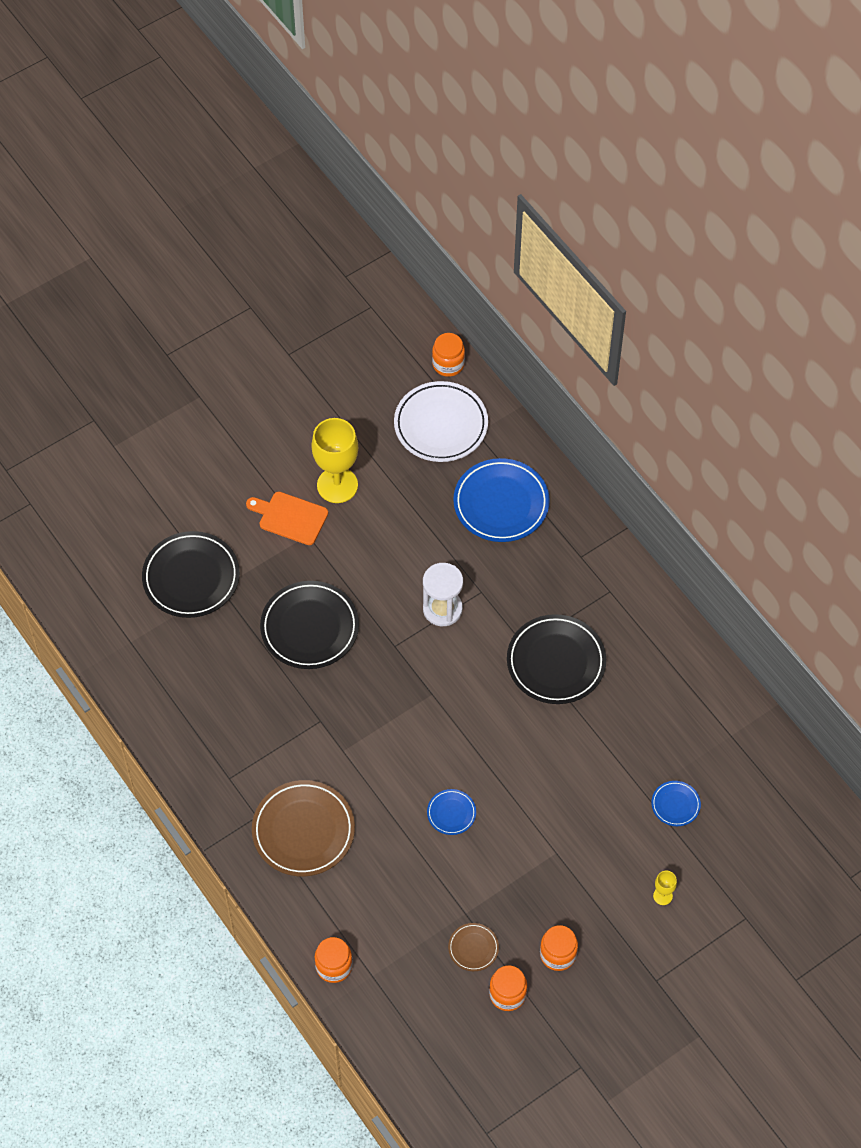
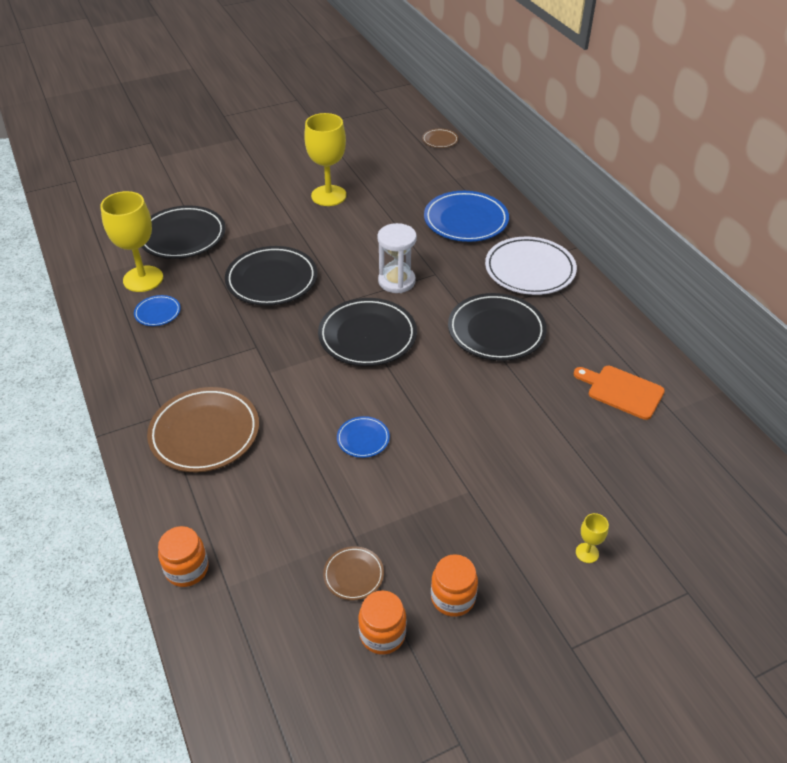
camera: 10 degrees right, 15 degrees down
orange cutting board [246,492,328,545] -> orange cutting board moved to [573,366,665,420]
white plate [394,381,488,462] -> white plate moved to [485,237,577,295]
orange jar [432,333,465,377] -> brown plate [422,129,458,148]
blue plate [651,781,701,826] -> blue plate moved to [134,295,181,326]
none -> yellow goblet [100,191,163,292]
none -> black plate [318,298,417,366]

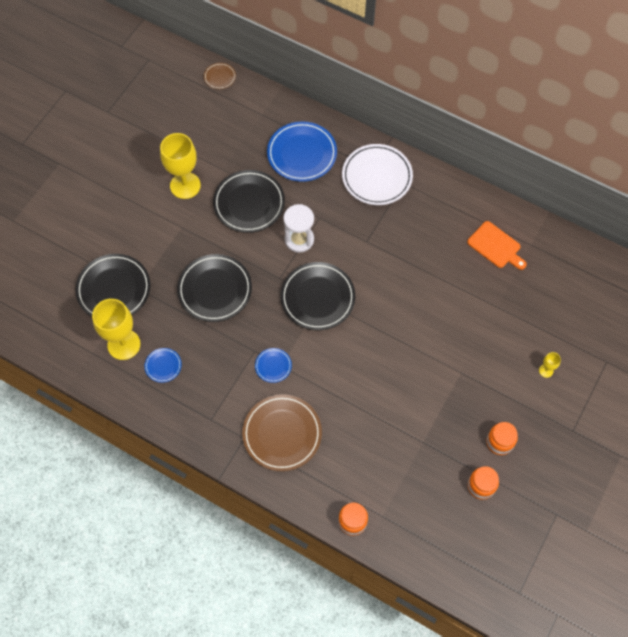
camera: 35 degrees left, 20 degrees up
brown plate [323,546,384,600] -> none
blue plate [337,416,390,458] -> blue plate moved to [255,348,292,383]
black plate [448,293,547,361] -> black plate moved to [213,170,285,233]
orange cutting board [573,366,665,420] -> orange cutting board turned 135 degrees counterclockwise [467,221,527,270]

